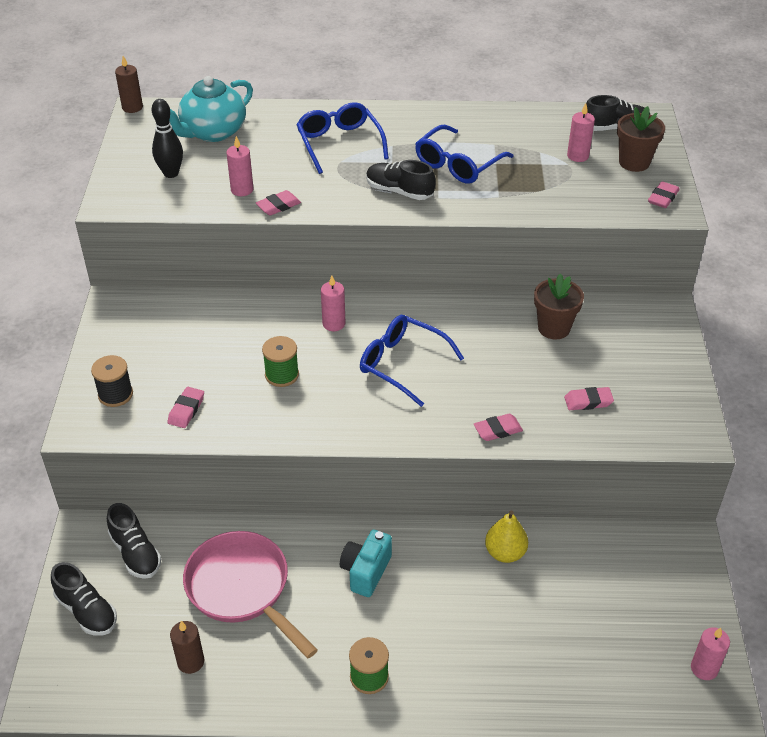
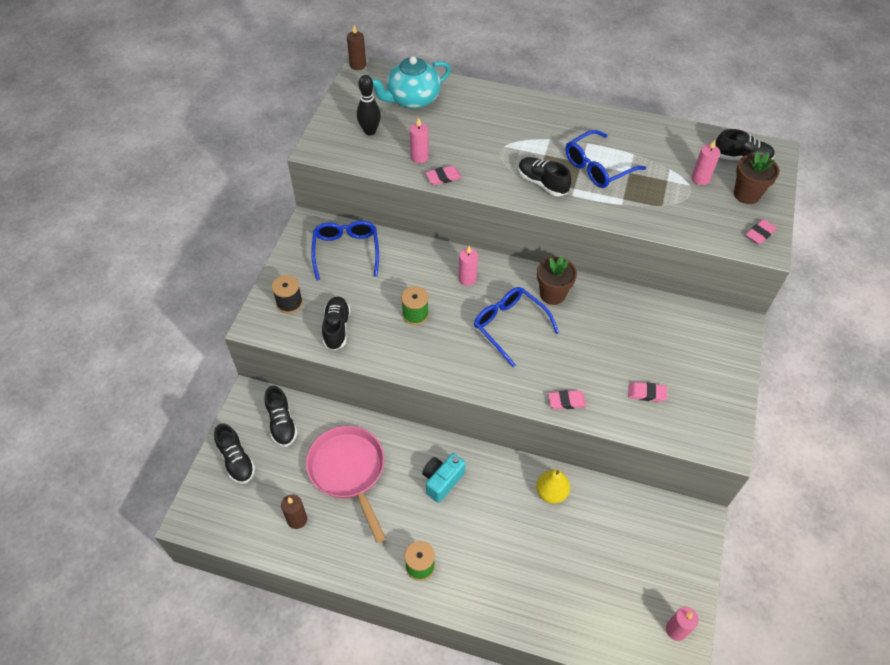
camera: 15 degrees right, 10 degrees up
pink eraser [167,387,204,428] -> black shoe [322,296,350,350]
blue glasses [296,102,389,174] -> blue glasses moved to [311,221,379,280]
brown flower pot [534,273,584,339] -> brown flower pot moved to [537,256,577,305]

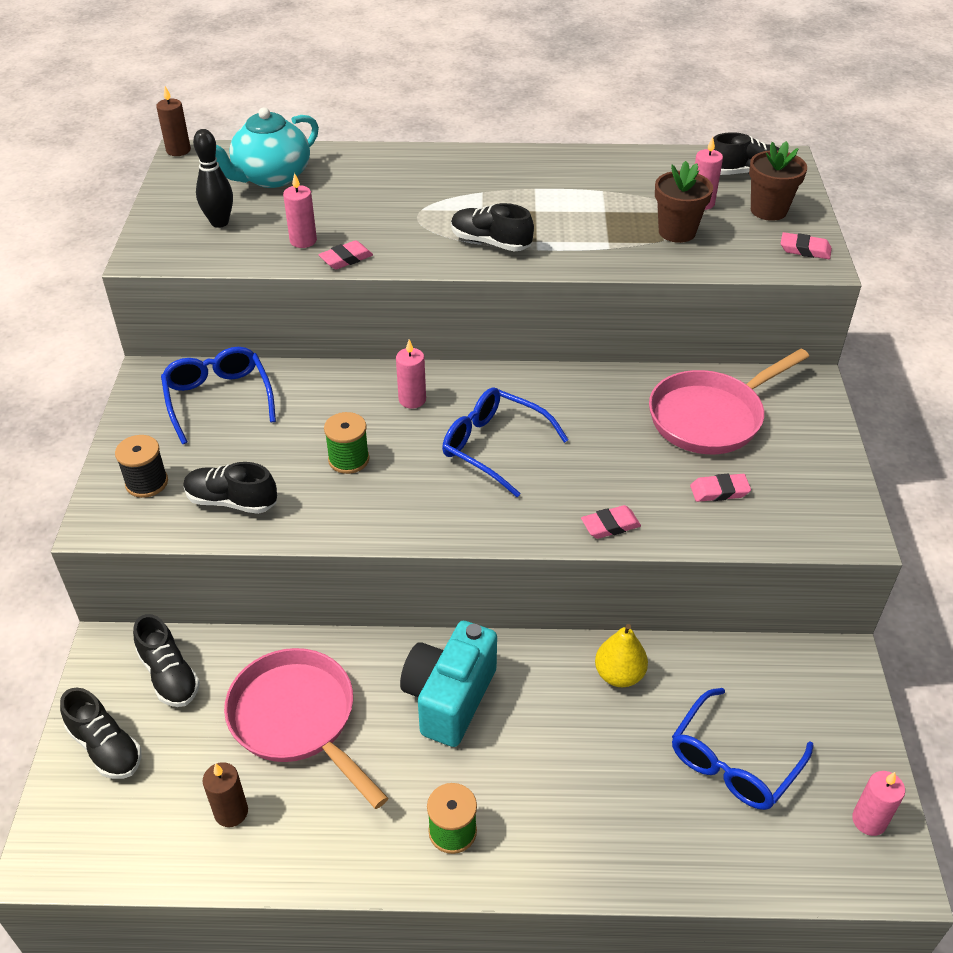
camera: 15 degrees left, 10 degrees down
black shoe [322,296,350,350] -> black shoe turned 60 degrees counterclockwise [183,462,277,514]
turquoise camera [422,453,465,503] -> turquoise camera [400,621,497,747], size x1.50
brown flower pot [537,256,577,305] -> brown flower pot moved to [655,161,713,243]
blue glasses [566,130,646,188] -> blue glasses moved to [672,688,814,810]
pink eraser [745,219,777,244] -> pink eraser turned 75 degrees clockwise [781,232,832,259]
none -> pink pan [649,349,809,454]

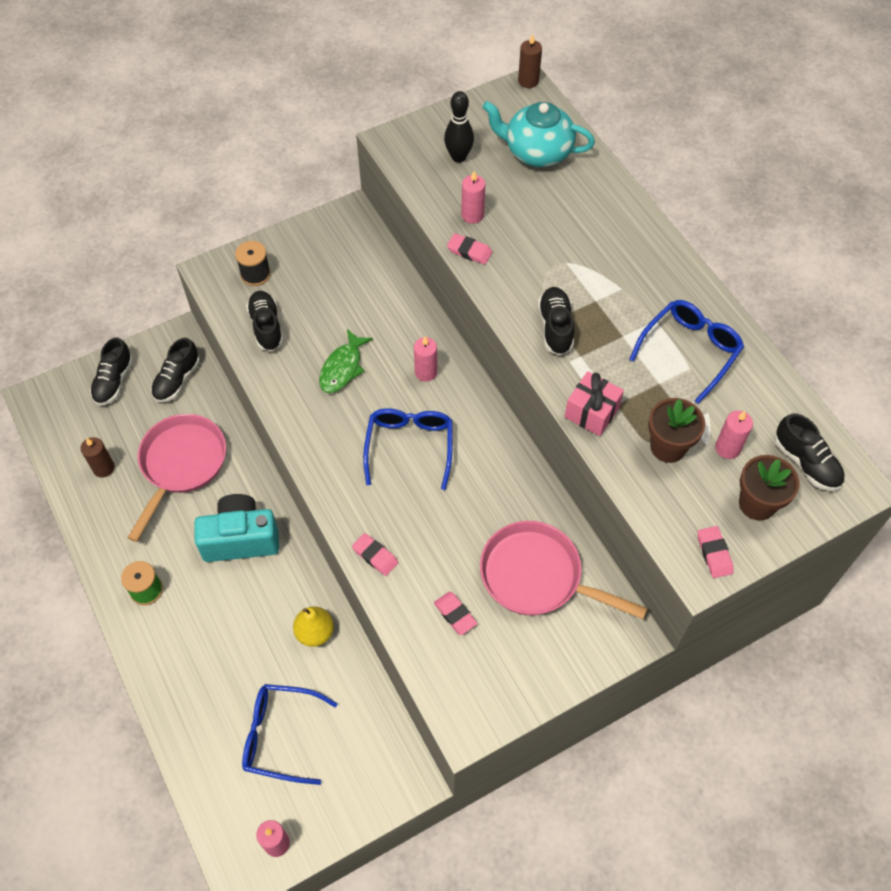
camera: 60 degrees right, 15 degrees up
blue glasses [161,347,276,444] -> blue glasses moved to [629,300,744,404]
green spool [324,412,370,474] -> green fish [319,329,373,393]
none -> pink gift [565,371,624,436]

